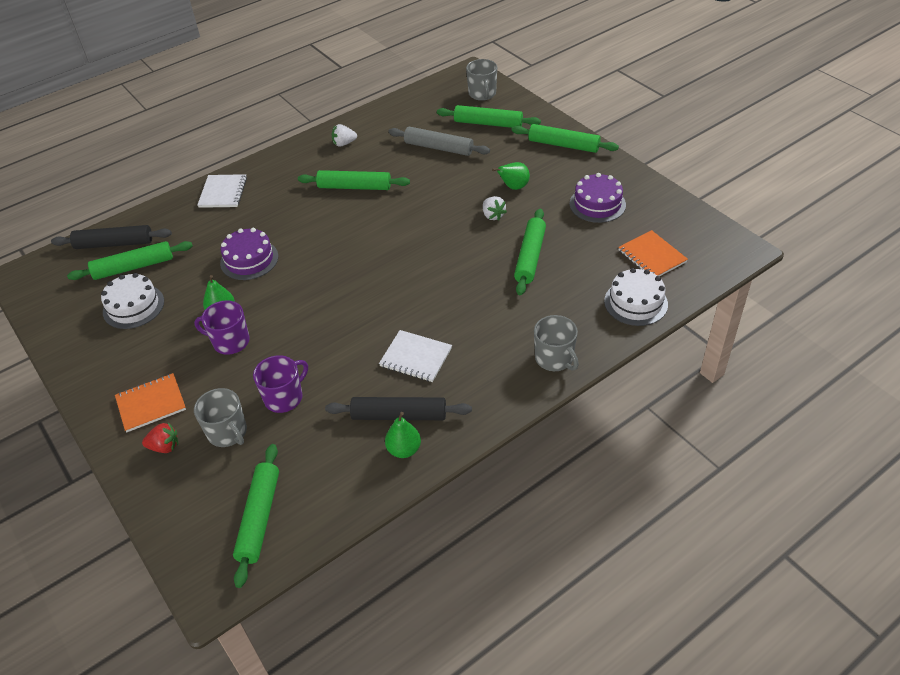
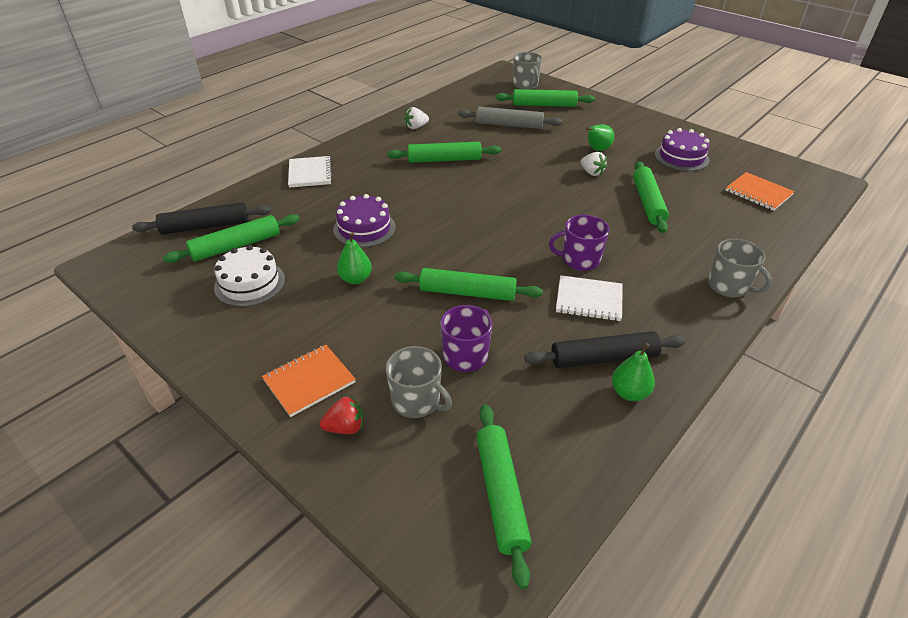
camera: 15 degrees left, 5 degrees down
purple mug [194,301,250,355] -> purple mug moved to [549,215,609,271]
green rolling pin [511,124,619,153] -> green rolling pin moved to [395,268,543,301]
white cake [604,268,668,326] -> none

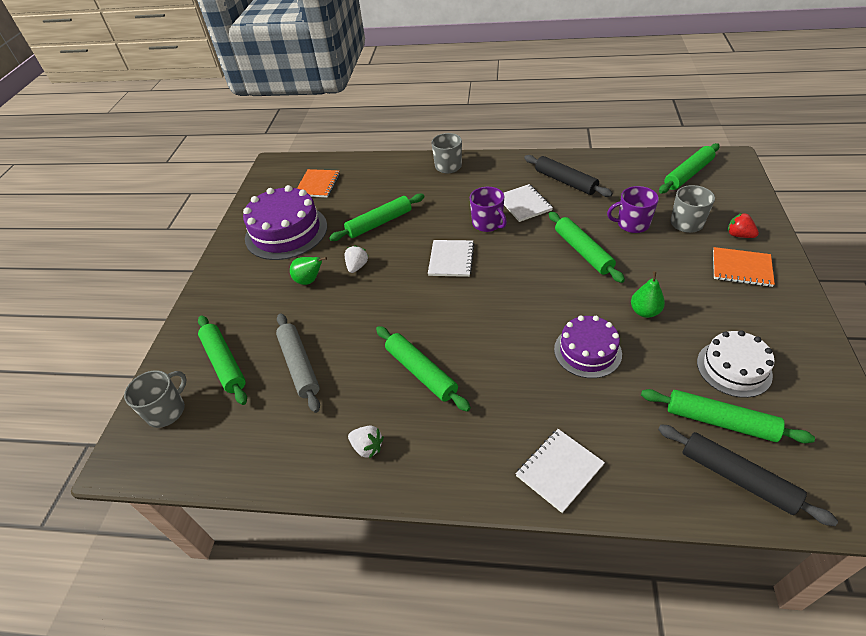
camera: 120 degrees left, 5 degrees up
green pear [612,343,655,401] -> none
purple cake [655,128,710,171] -> purple cake [243,185,327,260], size x1.62
none -> white notebook [428,240,474,277]

